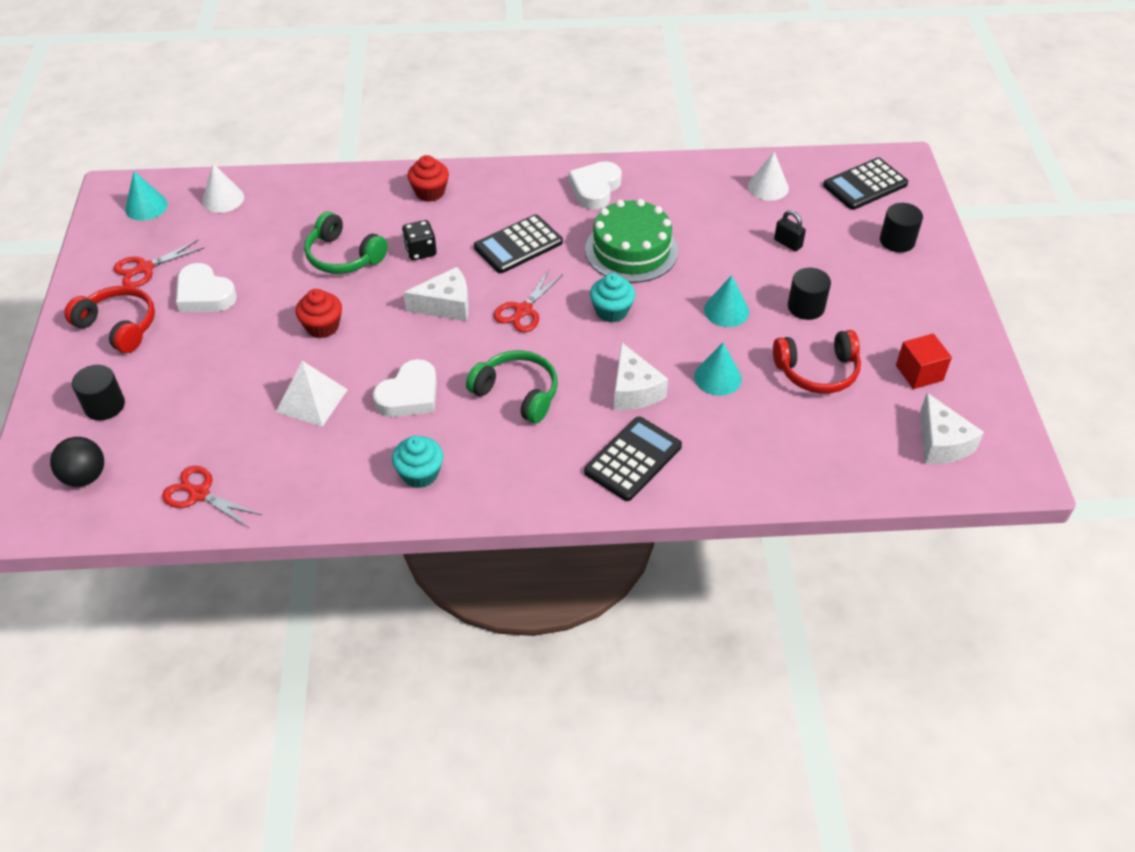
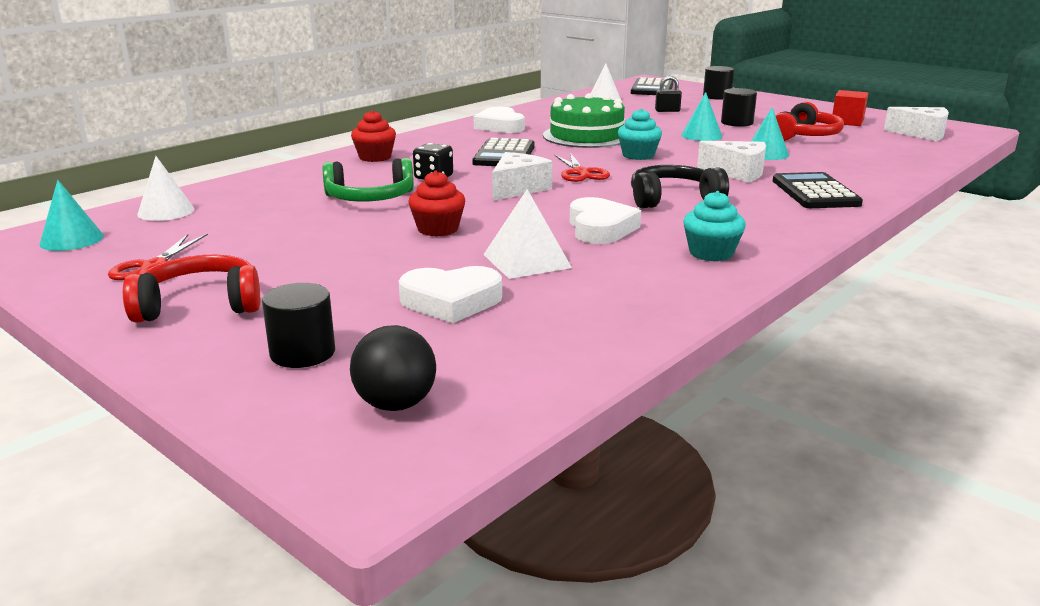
camera: 45 degrees left, 25 degrees down
red scissors [162,466,262,528] -> none
white heart [176,263,237,312] -> white heart moved to [399,266,502,323]
green headphones [466,350,558,424] -> black headphones [631,165,729,209]

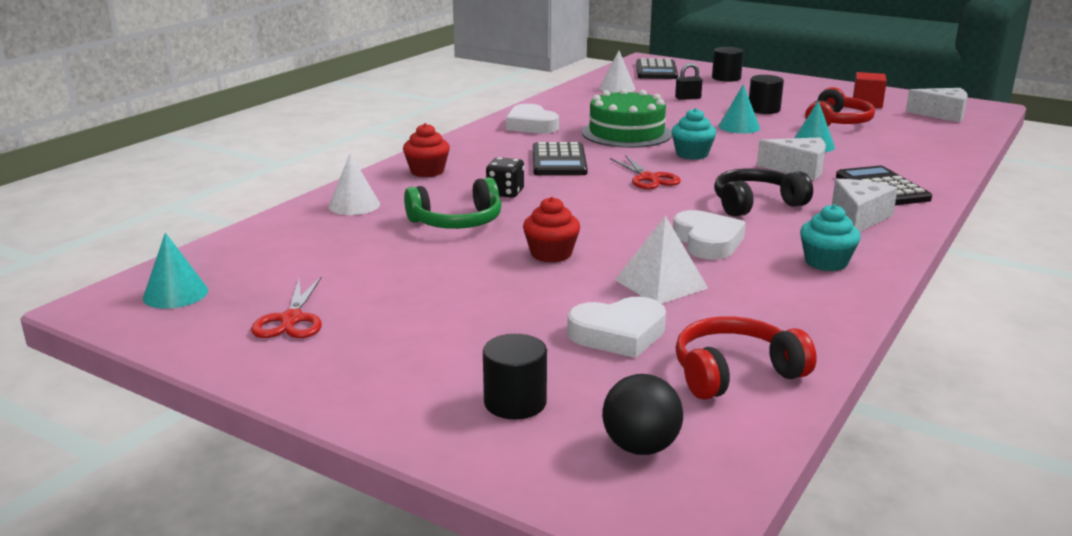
camera: 10 degrees left, 0 degrees up
red headphones [123,255,260,323] -> red headphones moved to [676,316,817,400]
white cone [137,156,194,221] -> white cone moved to [329,153,380,215]
white cheese [492,152,553,201] -> white cheese moved to [832,179,898,232]

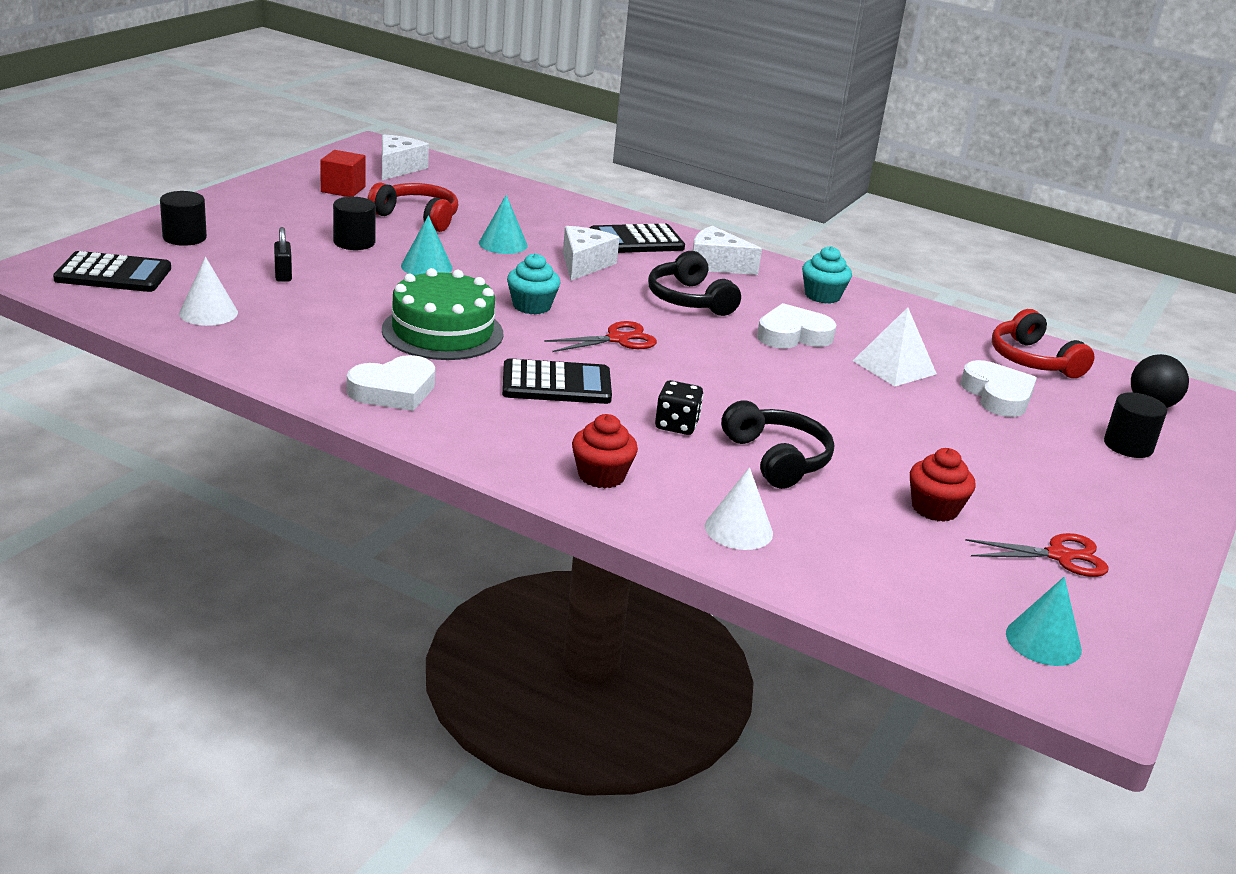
camera: 95 degrees left, 5 degrees up
green headphones [404,177,502,229] -> black headphones [721,400,834,489]
red cupcake [523,197,580,263] -> red cupcake moved to [910,448,976,522]

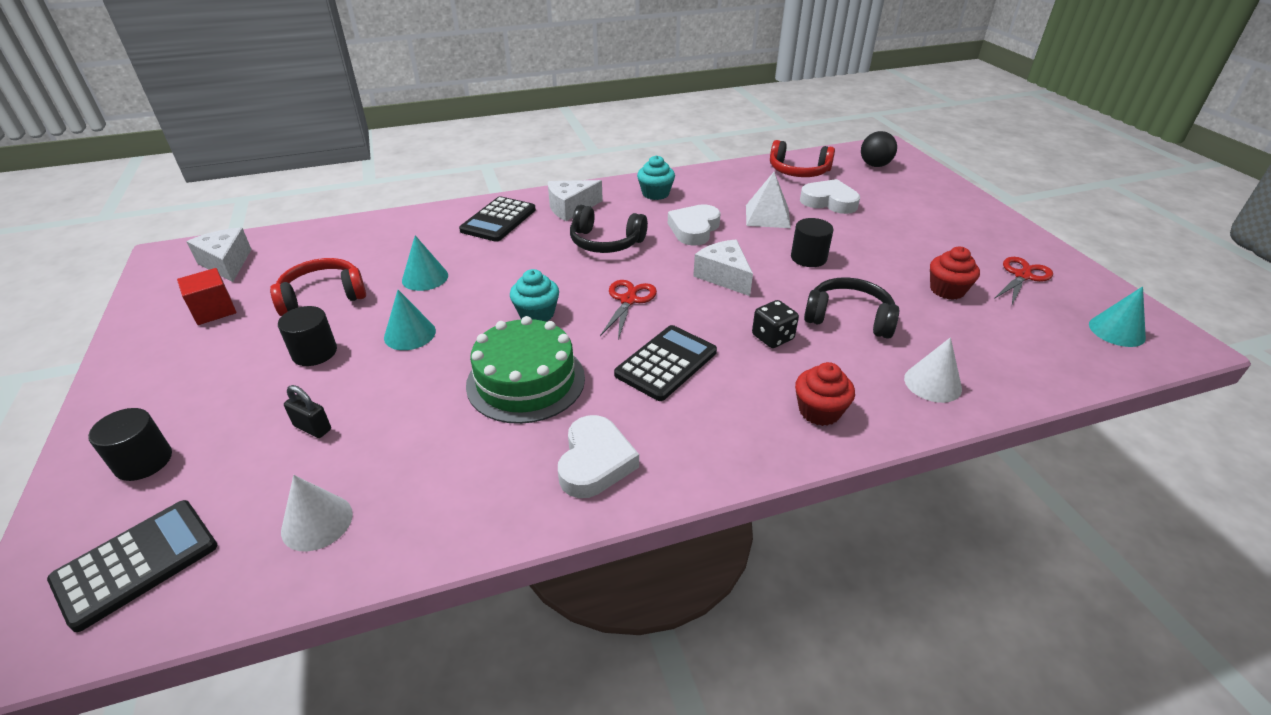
camera: 45 degrees left, 10 degrees up
white cheese [563,226,620,281] -> white cheese moved to [693,239,753,296]
black cylinder [1104,392,1167,458] -> black cylinder moved to [791,218,834,267]

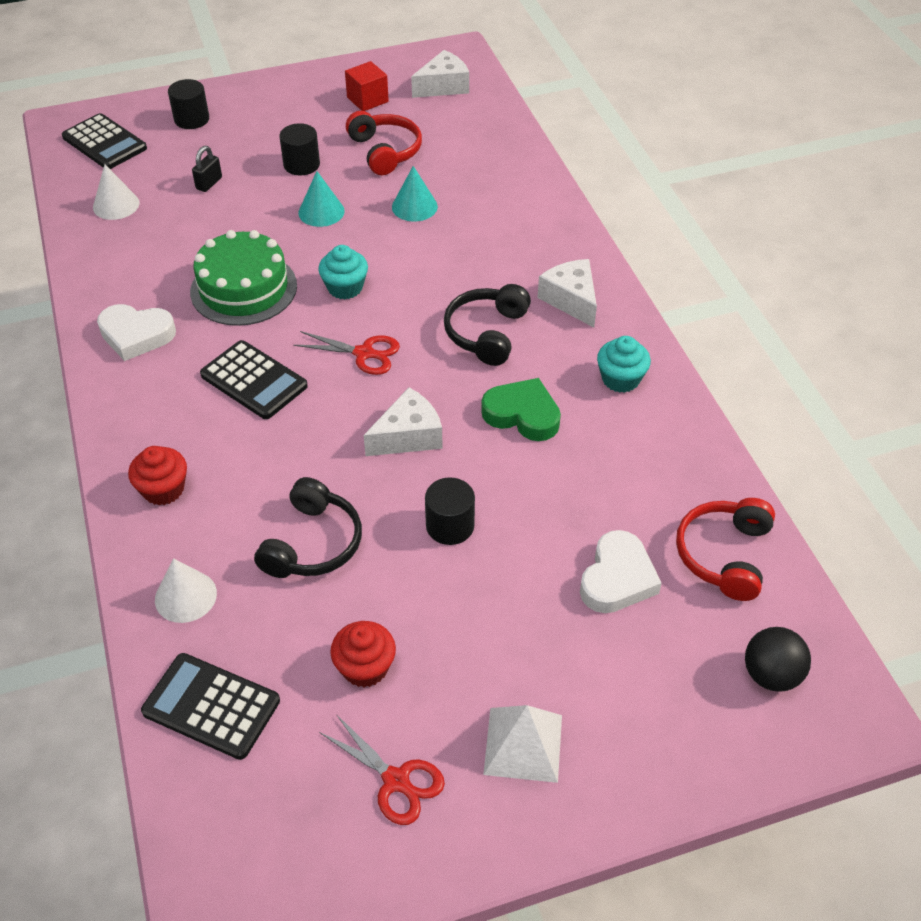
camera: 90 degrees right, 10 degrees up
black calculator [459,196,536,242] -> black calculator moved to [141,653,280,760]
white heart [668,204,721,246] -> green heart [481,378,561,441]
white pyramid [746,172,791,228] -> white pyramid moved to [483,705,562,783]
black dice [752,300,799,348] -> none
turquoise cone [1089,286,1146,347] -> none

